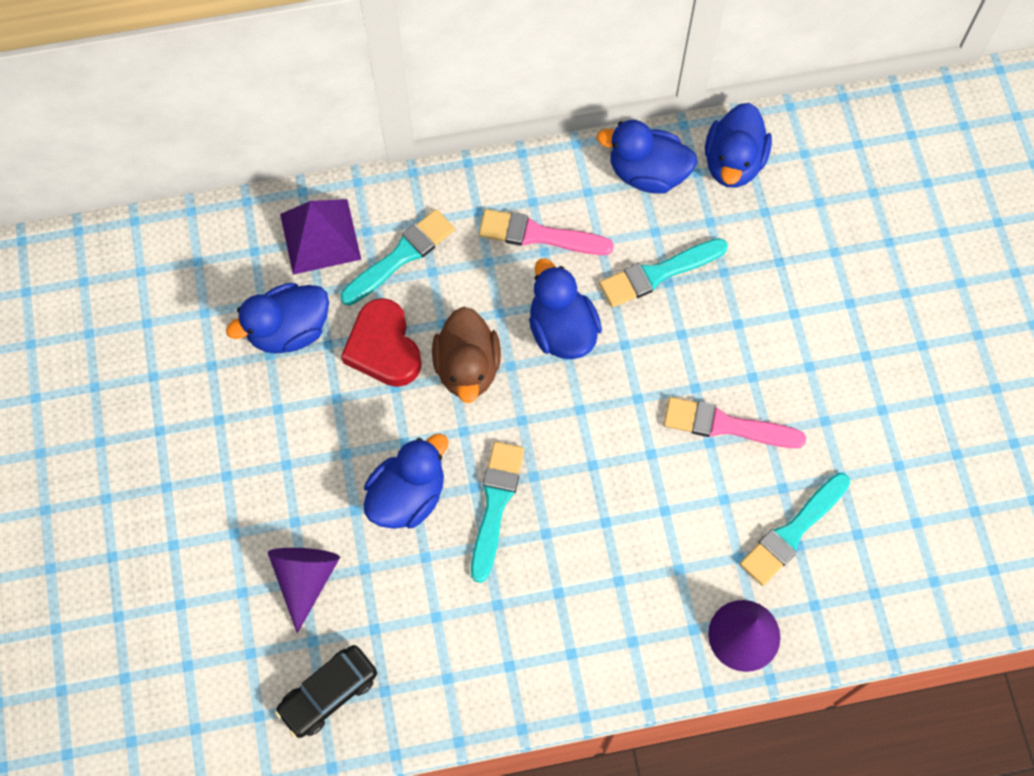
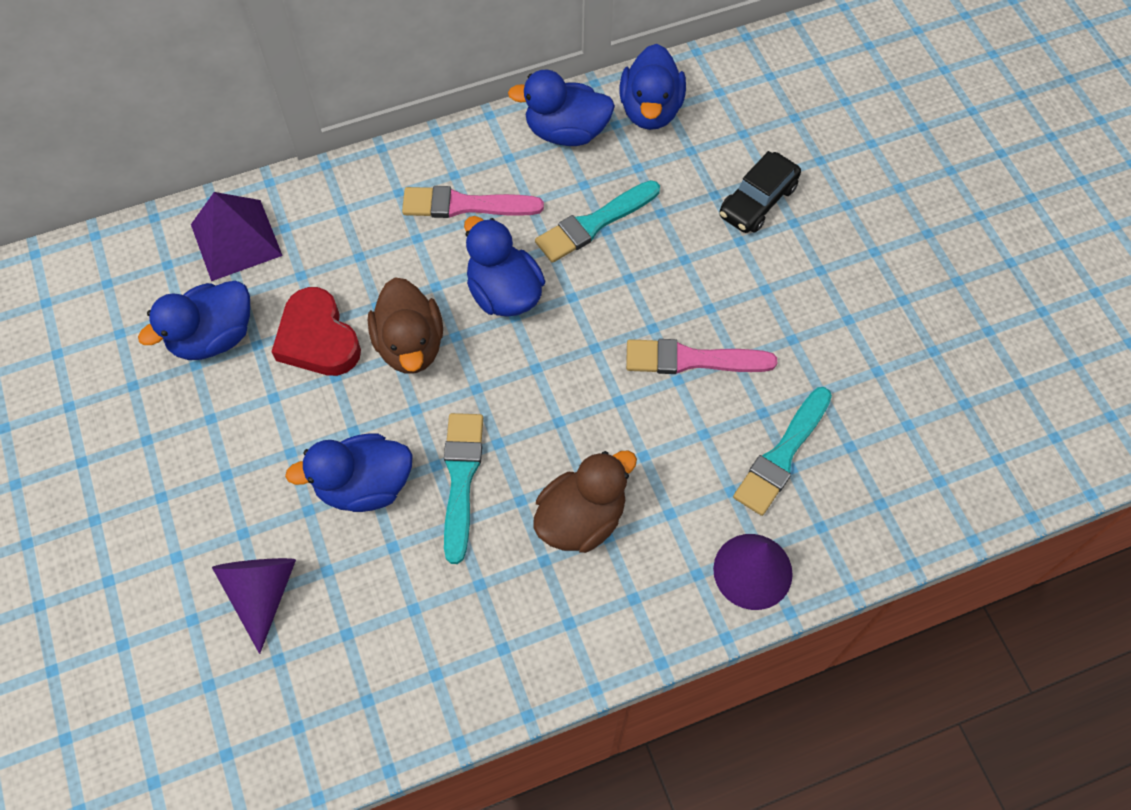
camera: 10 degrees left, 5 degrees down
black car [275,645,377,738] -> black car moved to [719,151,801,233]
turquoise brush [340,209,455,305] -> none
blue duck [364,433,448,529] -> blue duck turned 135 degrees counterclockwise [285,433,413,512]
none -> brown duck [533,451,637,553]

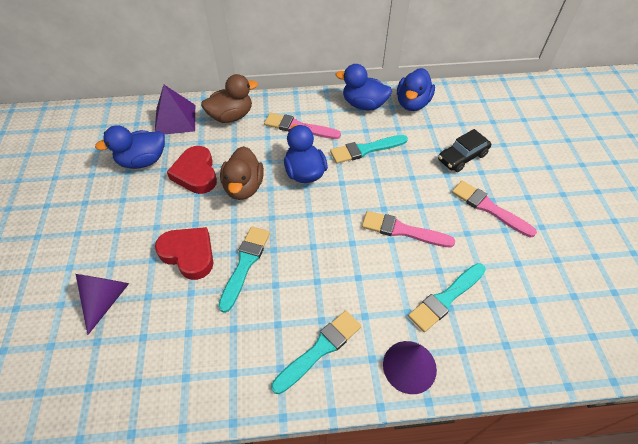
camera: 15 degrees right, 10 degrees down
blue duck [285,433,413,512] -> red heart [155,227,213,280]
brown duck [533,451,637,553] -> brown duck moved to [201,74,258,123]
none -> turquoise brush [271,310,361,394]
none -> pink brush [452,180,537,238]

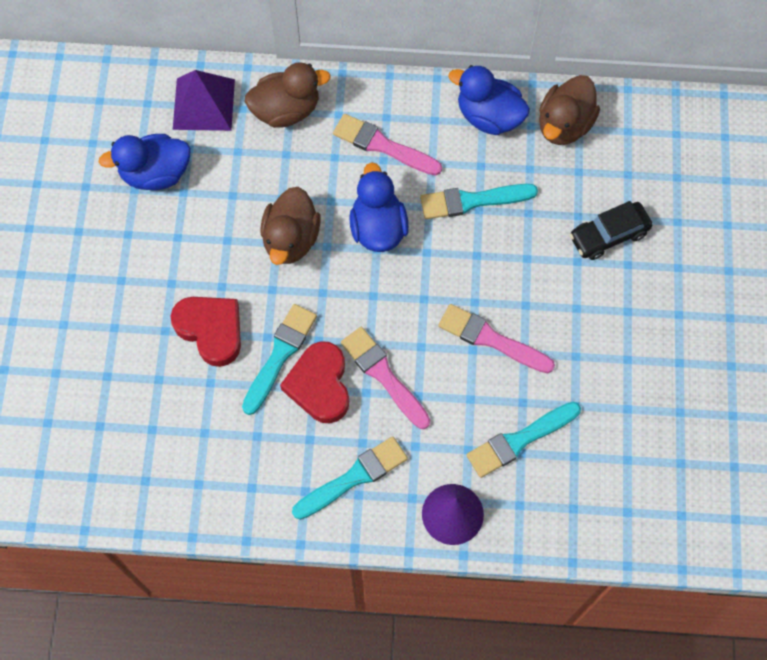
camera: 10 degrees right, 15 degrees up
purple cone [76,274,129,335] -> none
red heart [167,146,217,194] -> red heart moved to [280,341,349,423]
blue duck [397,68,435,111] -> brown duck [539,75,600,145]
pink brush [452,180,537,238] -> pink brush moved to [341,327,430,429]

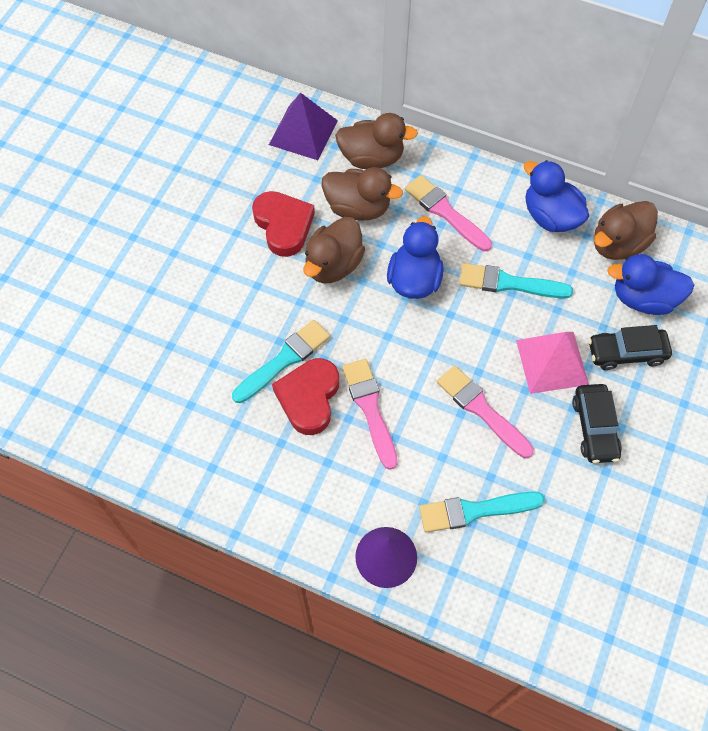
camera: 20 degrees right, 5 degrees down
blue duck [99,134,191,190] -> blue duck moved to [607,254,694,315]
red heart [170,297,241,367] -> red heart moved to [252,191,315,257]
turquoise brush [292,436,408,520] -> none
none -> brown duck [322,167,403,220]
none -> pink pyramid [516,332,589,394]
none -> black car [572,384,622,463]

